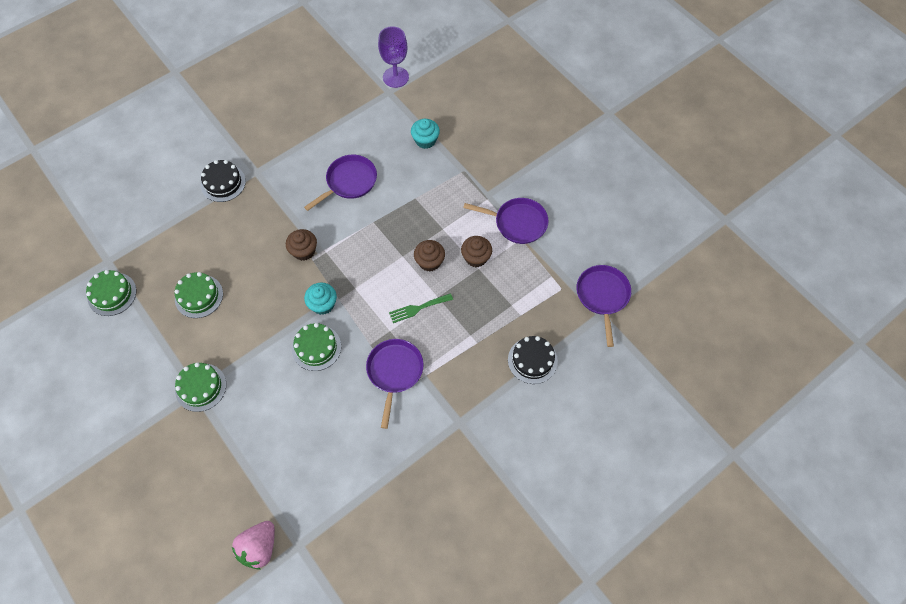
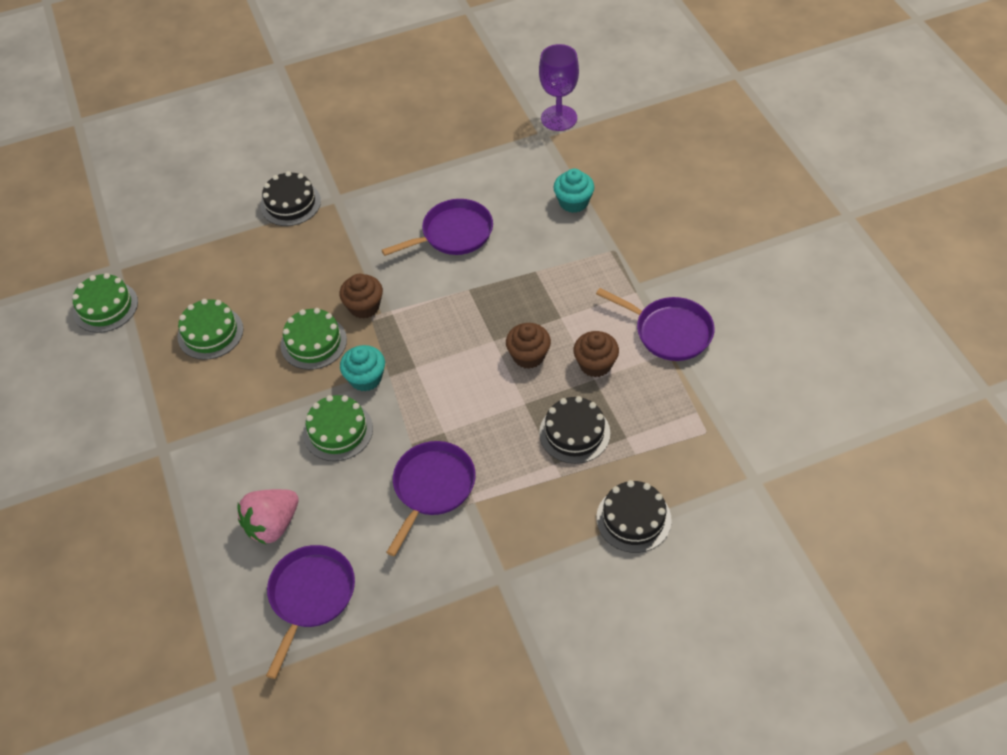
camera: 20 degrees right, 10 degrees down
green cake [175,362,226,412] -> green cake moved to [281,308,347,370]
pink strawberry [232,521,275,570] -> pink strawberry moved to [238,489,299,544]
green fork [389,293,453,323] -> none
purple pan [577,265,631,347] -> purple pan moved to [266,545,355,679]
none -> black cake [539,396,610,464]

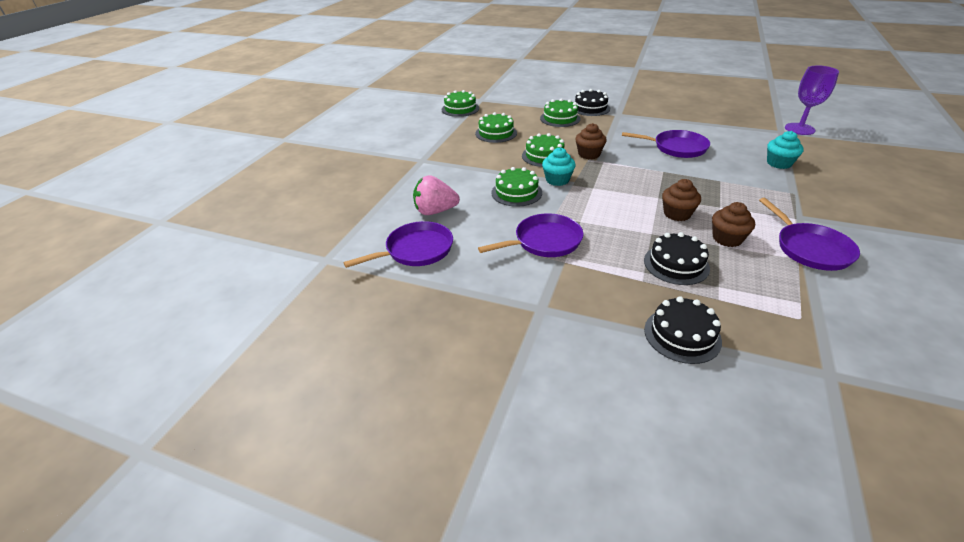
camera: 40 degrees right, 15 degrees down
none -> green cake [540,98,581,127]

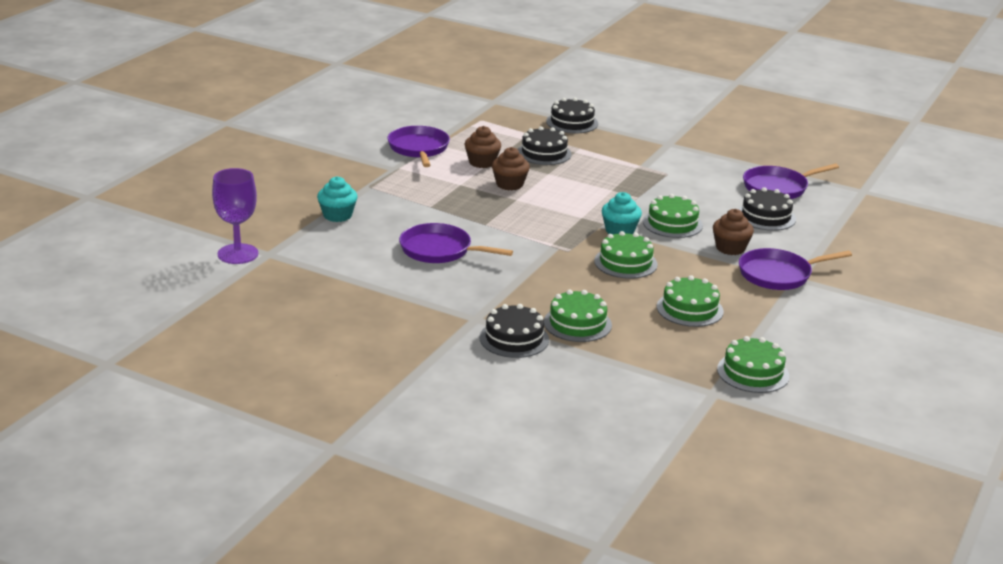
camera: 175 degrees left, 10 degrees down
pink strawberry [413,175,460,215] -> black cake [738,187,796,231]
purple pan [478,213,583,257] -> purple pan moved to [739,248,852,290]
brown cupcake [575,123,606,159] -> brown cupcake moved to [713,209,754,255]

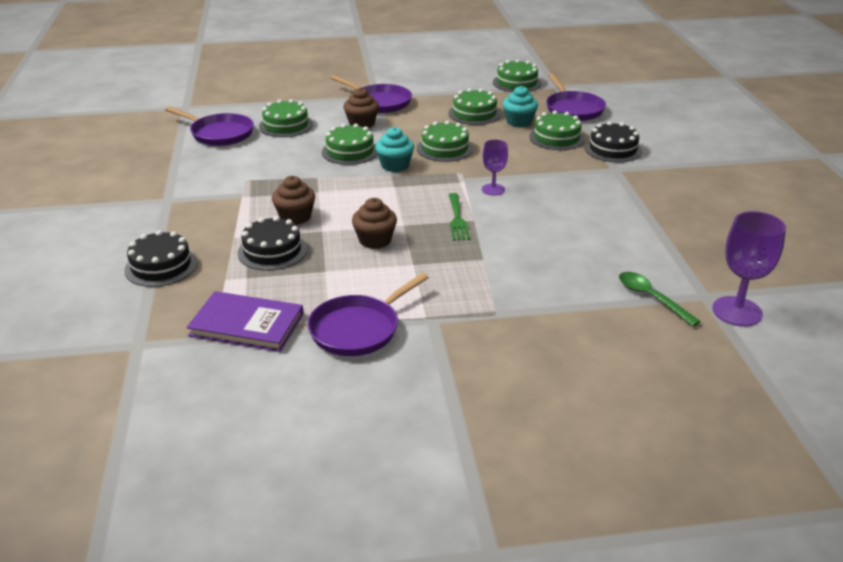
camera: 125 degrees left, 5 degrees up
turquoise cupcake [317,176,357,222] -> turquoise cupcake moved to [503,86,538,127]
purple pan [399,223,513,263] -> purple pan moved to [546,73,606,121]
brown cupcake [465,126,501,168] -> brown cupcake moved to [272,176,315,225]
black cake [738,187,796,231] -> green cake [259,99,313,137]
none -> purple book [186,291,304,352]
none -> green fork [448,193,470,240]
none -> purple goblet [482,139,508,196]
none -> green spoon [619,272,701,326]

